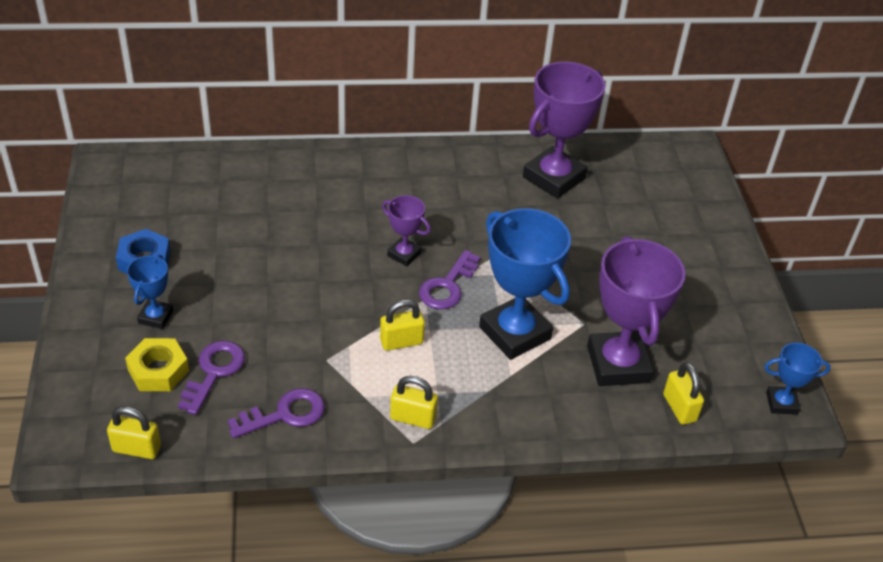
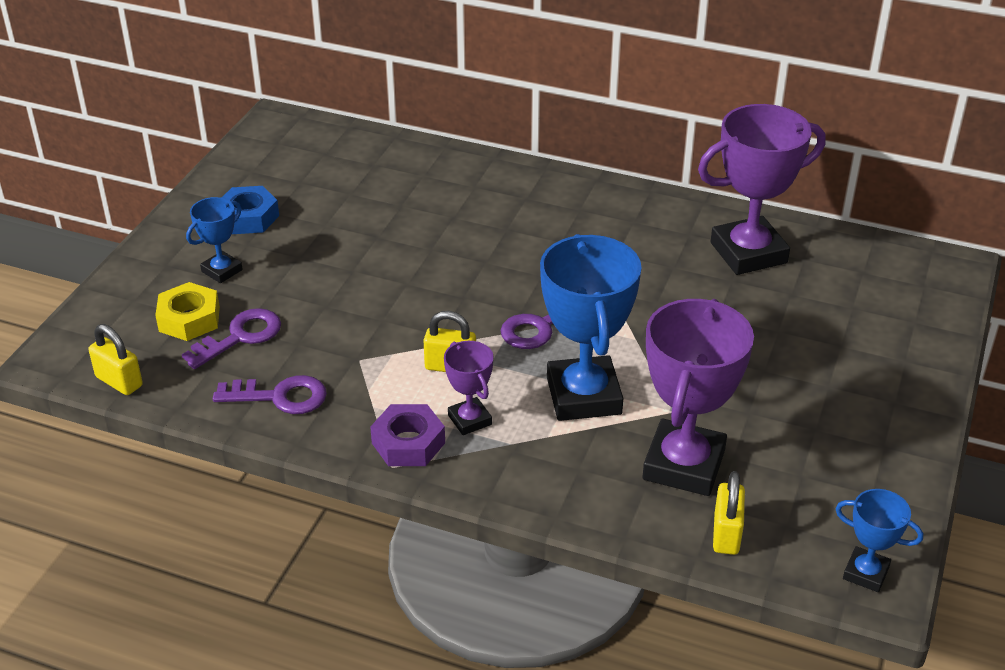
camera: 30 degrees right, 5 degrees down
purple trophy [382,195,431,266] -> purple trophy moved to [444,341,494,435]
yellow padlock [390,376,438,429] -> purple nut [370,404,445,466]

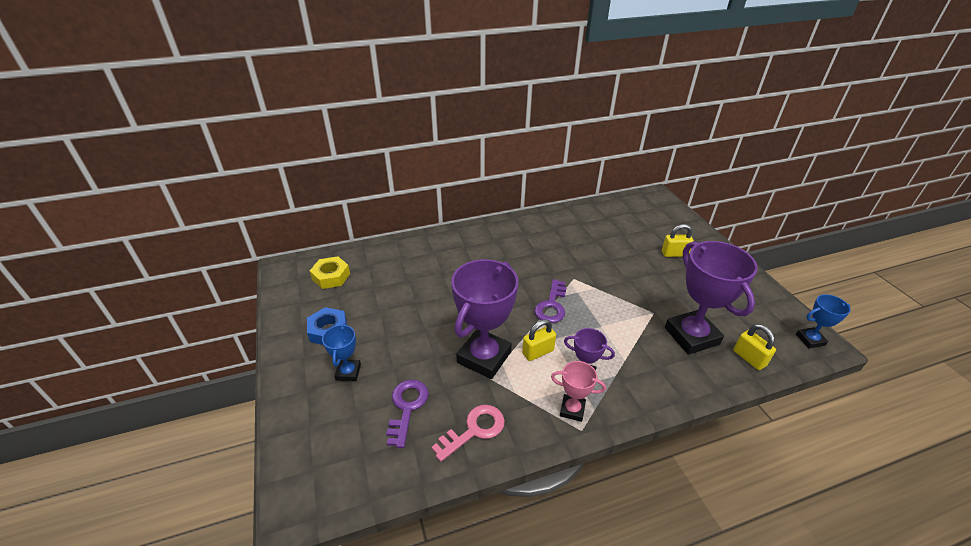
camera: 40 degrees left, 0 degrees up
yellow padlock [89,324,143,395] -> yellow padlock moved to [662,224,694,257]
yellow nut [155,282,220,341] -> yellow nut moved to [310,256,350,289]
purple key [213,375,327,414] -> pink key [432,405,505,462]
purple nut [370,404,445,466] -> pink trophy [551,361,606,422]
blue trophy [540,234,642,421] -> none
purple trophy [698,104,826,275] -> purple trophy moved to [451,259,519,379]

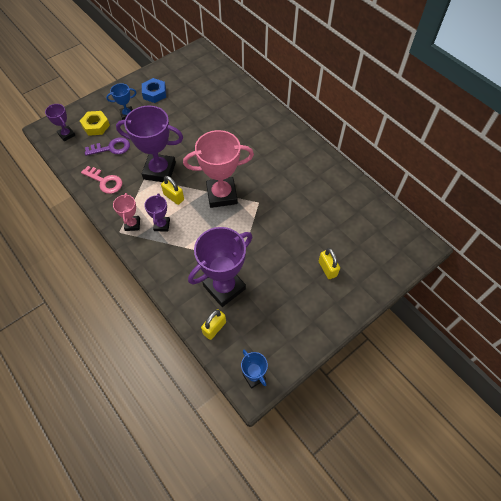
camera: 70 degrees right, 20 degrees up
yellow nut [310,256,350,289] -> yellow nut moved to [80,111,110,136]
purple key [534,279,567,323] -> pink trophy [183,130,254,208]
none -> purple trophy [45,104,75,142]

